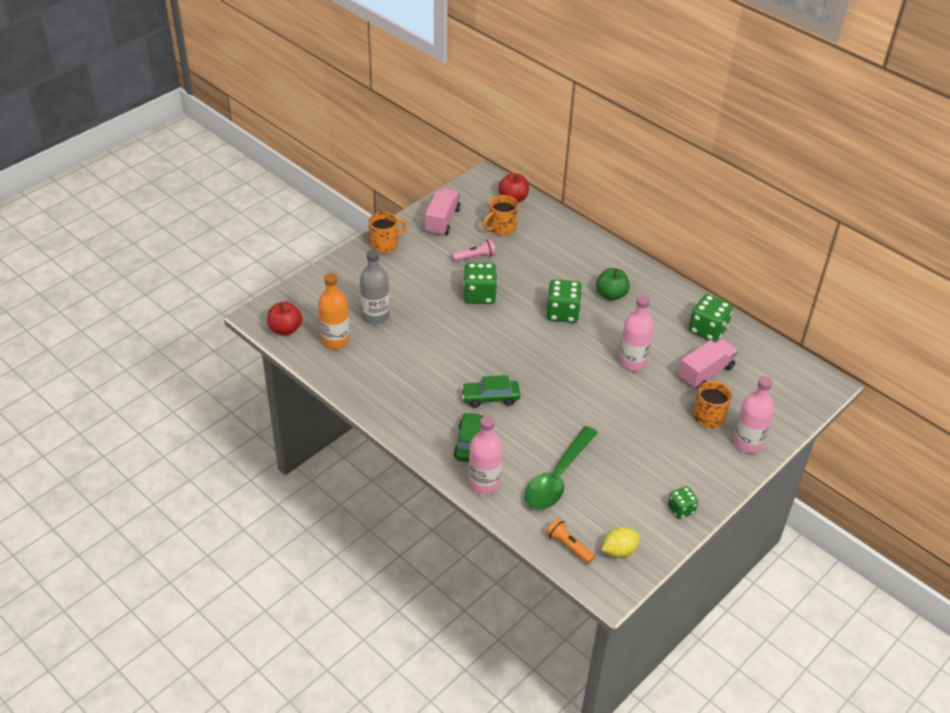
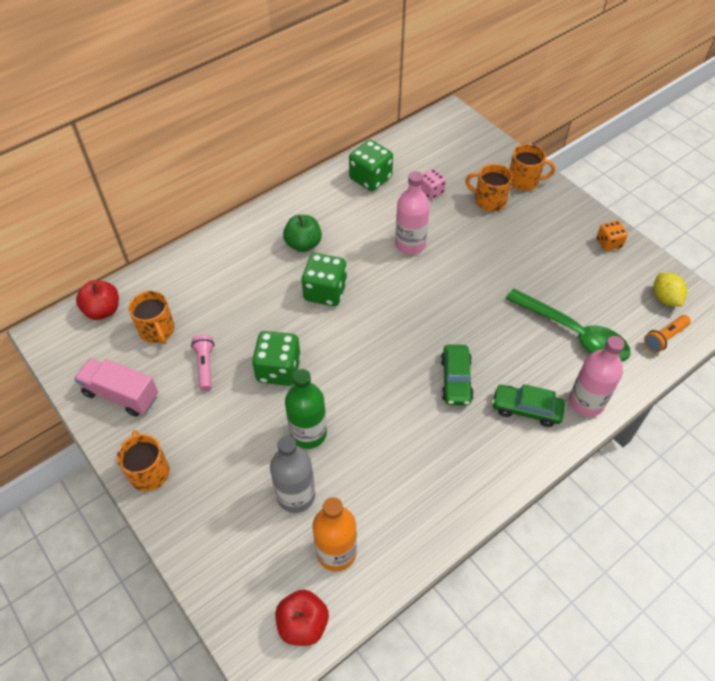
camera: 80 degrees left, 10 degrees up
green dice [668,486,698,519] -> orange dice [596,221,628,251]
pink truck [678,339,738,389] -> pink dice [421,169,446,200]
pink bottle [733,376,774,454] -> orange mug [510,144,555,191]
none -> green bottle [285,369,327,449]

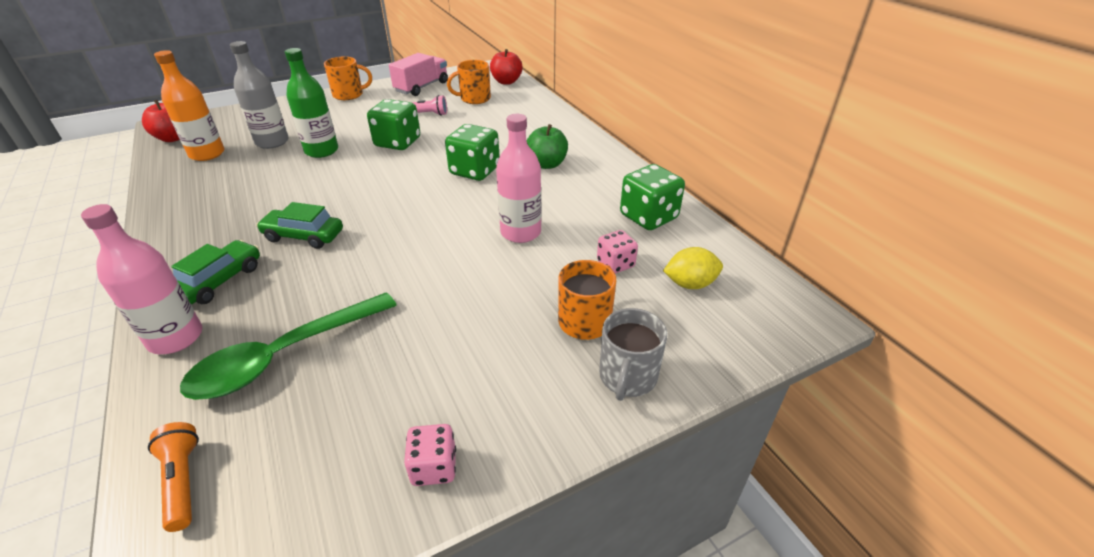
camera: 100 degrees right, 15 degrees down
orange mug [510,144,555,191] -> grey mug [599,308,667,401]
orange dice [596,221,628,251] -> pink dice [404,424,456,486]
yellow lemon [654,273,687,307] -> yellow lemon moved to [663,247,723,289]

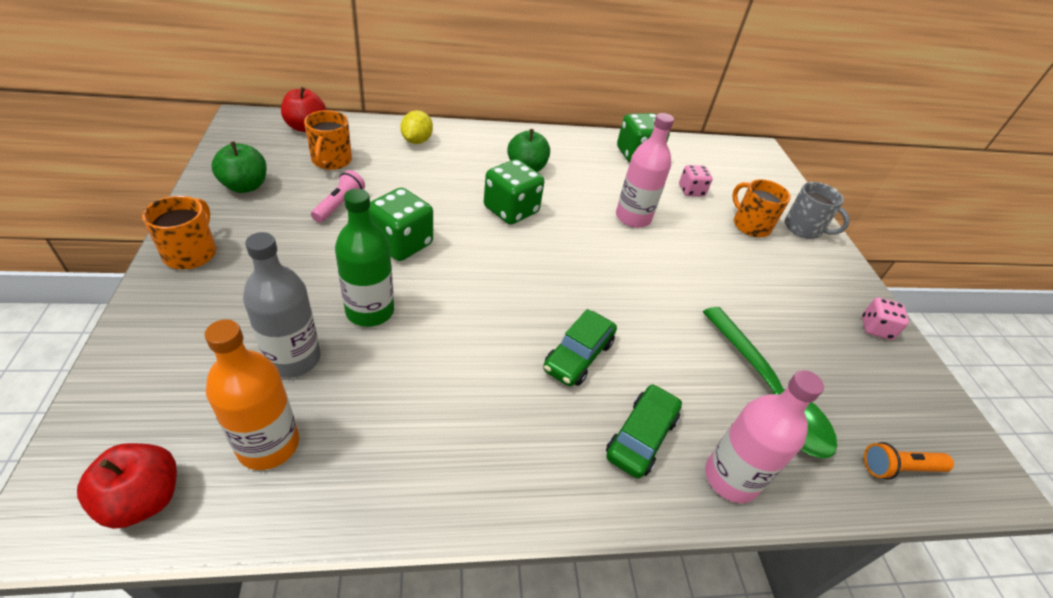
camera: 75 degrees left, 5 degrees up
green car [171,240,260,304] -> green car turned 75 degrees clockwise [606,384,682,479]
pink truck [389,53,448,96] -> green apple [211,142,267,193]
yellow lemon [663,247,723,289] -> yellow lemon moved to [400,110,433,144]

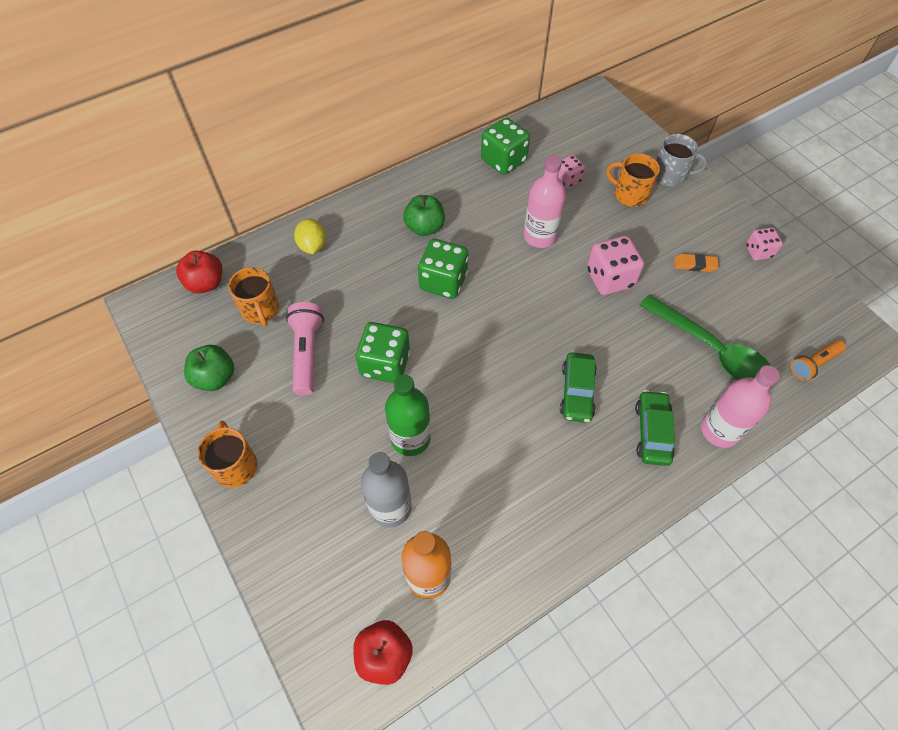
camera: 20 degrees left, 15 degrees up
pink flashlight [311,170,365,223] -> pink flashlight [286,302,324,396], size x1.51
none -> pink dice [587,236,644,295]
none -> orange eraser [674,253,719,272]

